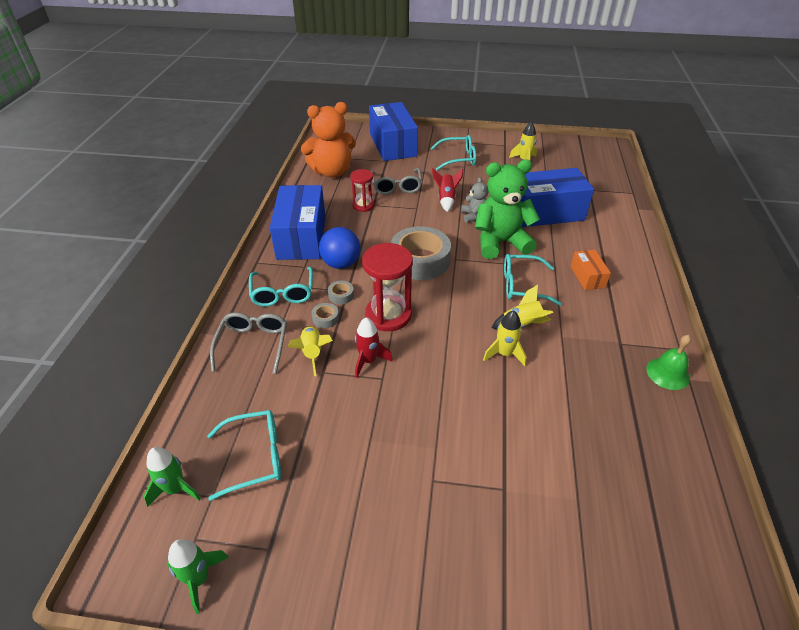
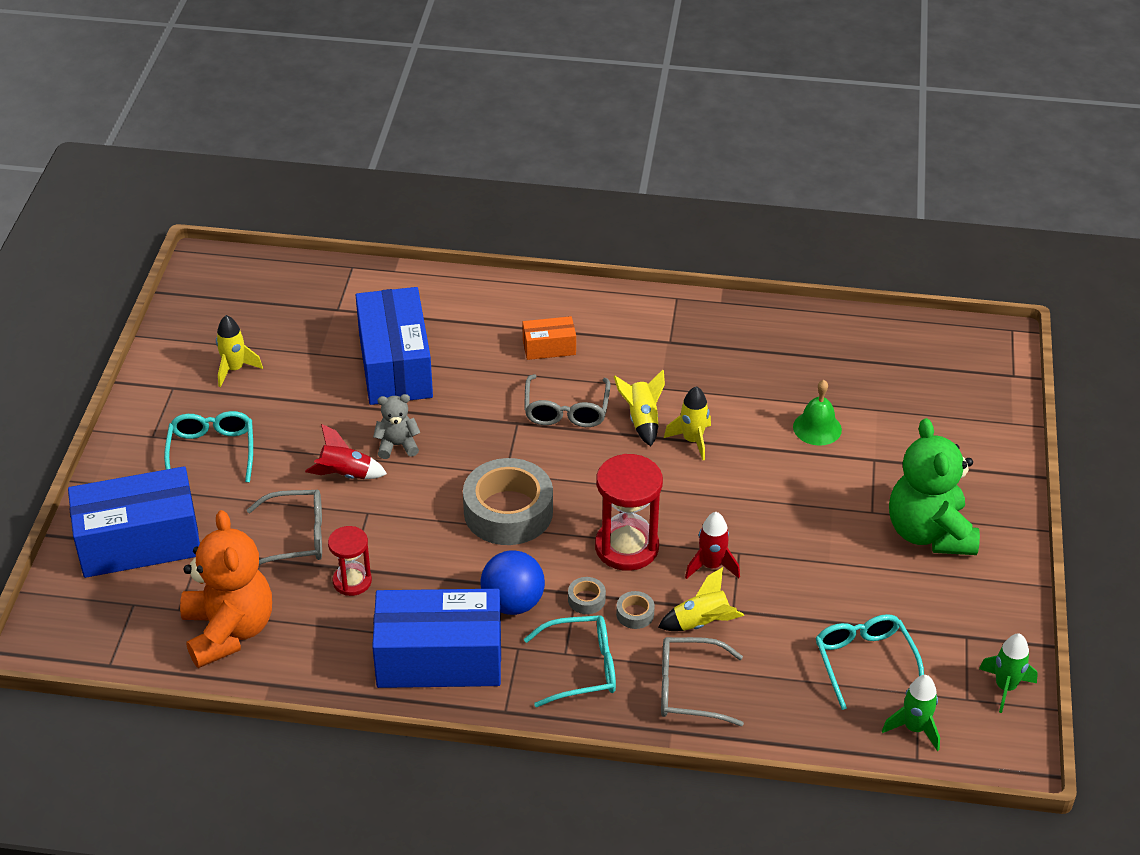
camera: 90 degrees left, 0 degrees up
green teddy bear [475,159,540,259] -> green teddy bear moved to [889,418,980,555]
turquoise glasses [504,254,562,306] -> grey glasses [524,374,610,427]
green bell [646,335,691,390] -> green bell moved to [793,380,842,446]

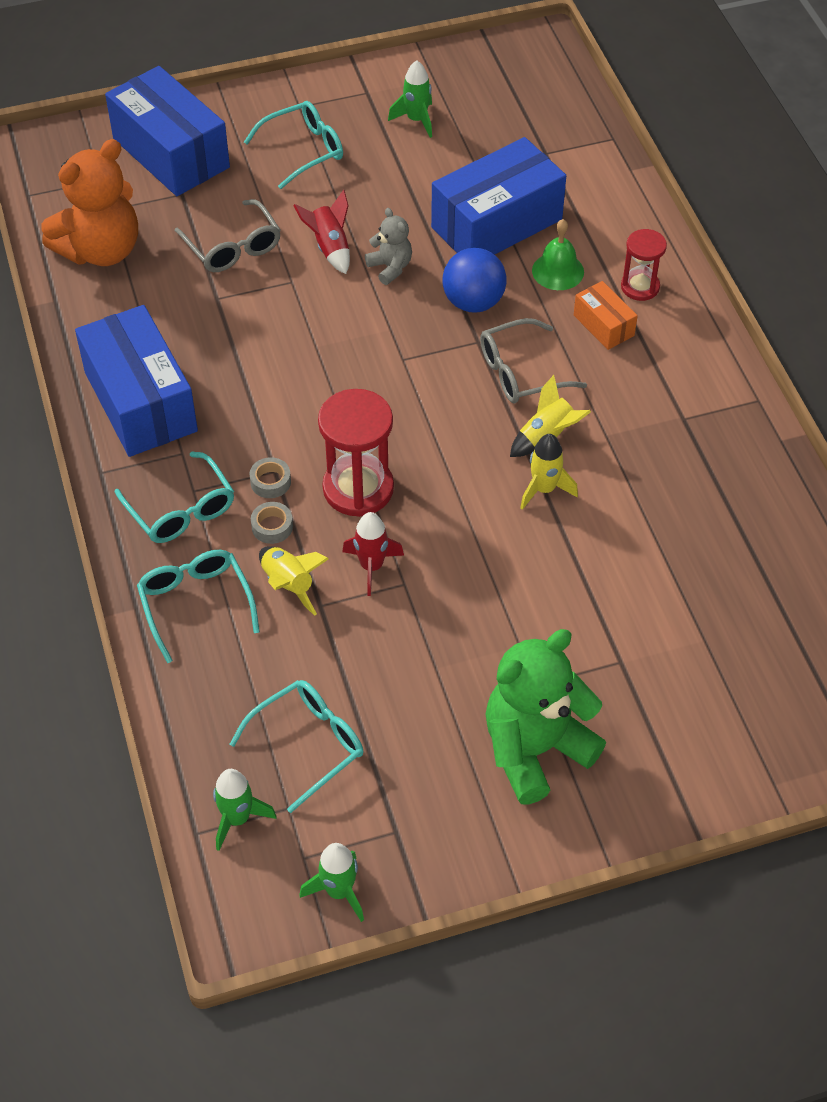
camera: 65 degrees right, 10 degrees up
yellow rocket [216,315,263,387] -> green rocket [388,60,432,138]
red hourglass [328,526,372,596] -> red hourglass moved to [621,229,667,301]
grey tape [463,458,553,545] -> none
blue ball [481,550,545,615] -> blue ball moved to [443,248,507,313]
grey glasses [661,637,744,726] -> turquoise glasses [137,550,260,663]
green bell [793,380,842,446] -> green bell moved to [532,219,584,290]

